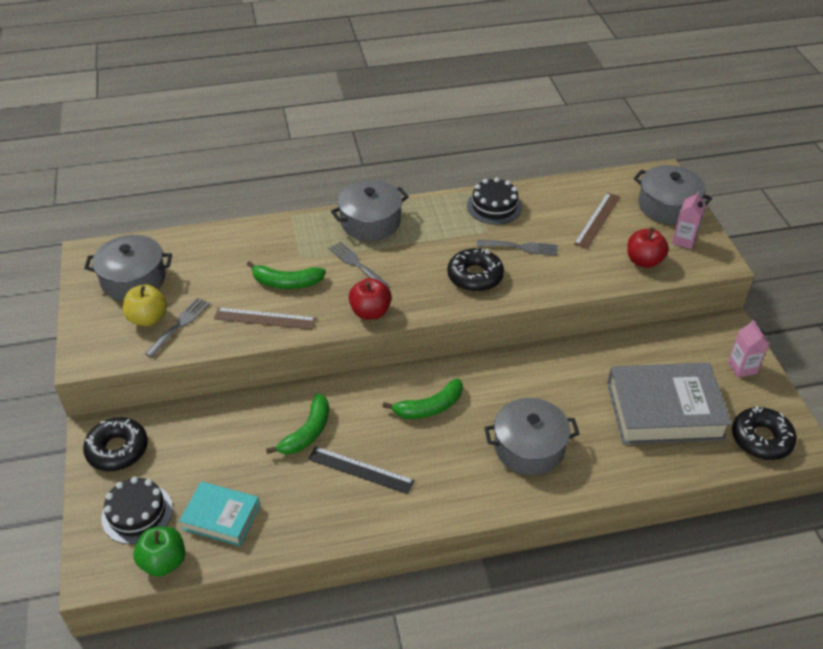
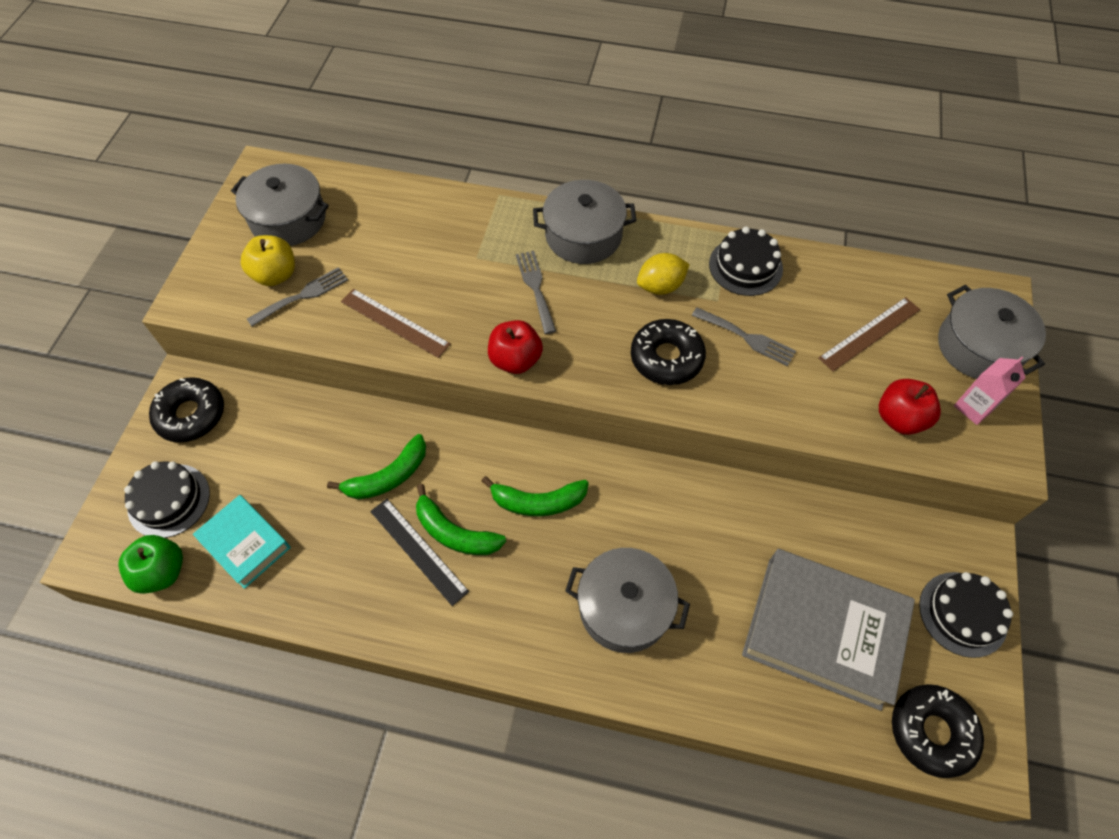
camera: 25 degrees right, 15 degrees up
green banana [247,261,326,289] -> green banana moved to [416,484,506,555]
pink carton [728,320,769,378] -> black cake [919,572,1013,658]
none -> yellow lemon [637,253,690,295]

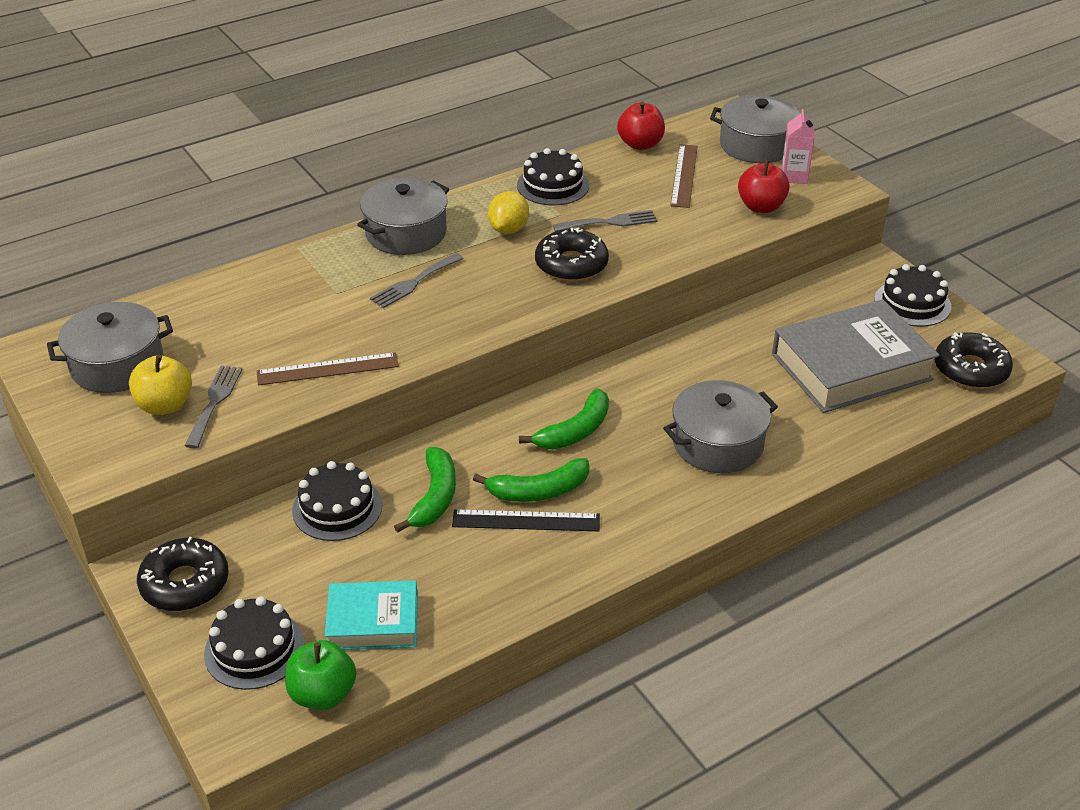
camera: 45 degrees left, 20 degrees down
red apple [488,320,543,374] -> red apple moved to [617,101,665,150]
grey fork [516,251,556,334] -> grey fork turned 75 degrees counterclockwise [370,253,464,308]
none -> black cake [292,461,382,541]

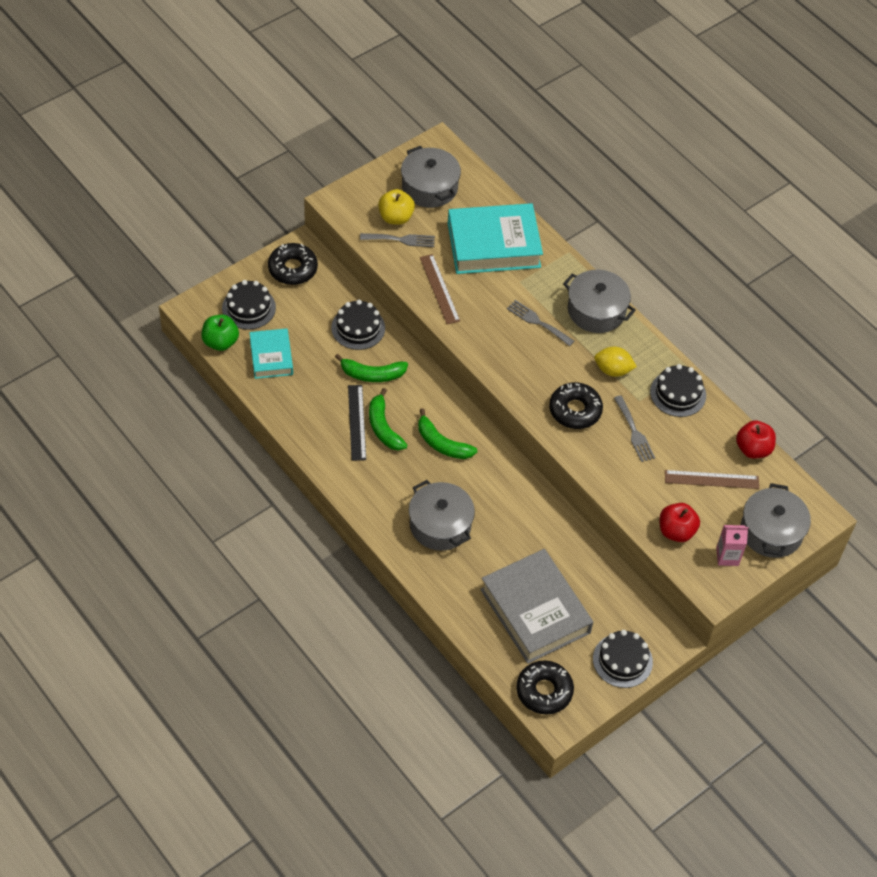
camera: 80 degrees right, 15 degrees up
none -> turquoise book [448,203,543,274]

